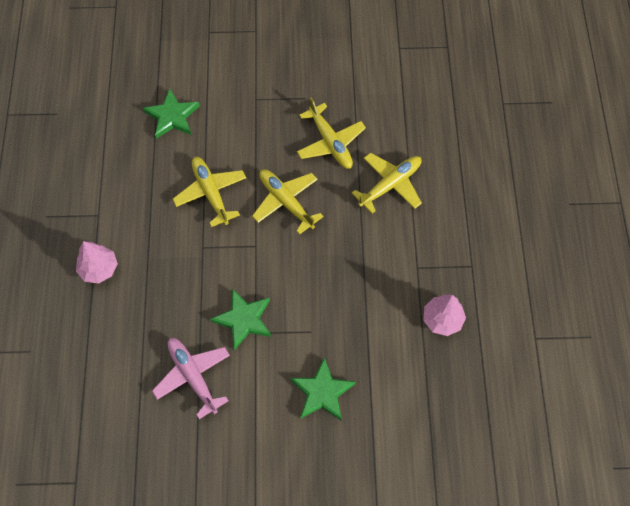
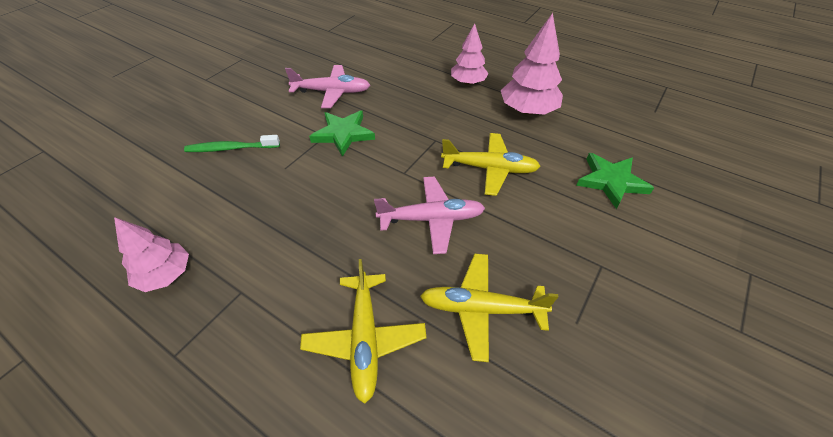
camera: 125 degrees right, 15 degrees down
yellow plane [252,169,324,235] -> pink plane [374,177,485,254]
green star [291,358,356,420] -> green toothbrush [184,135,280,152]
none -> pink tree [501,13,563,115]

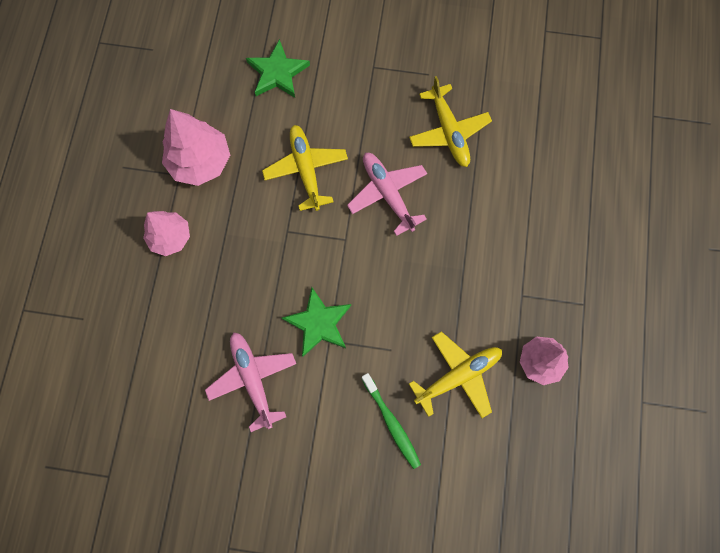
camera: 115 degrees left, 25 degrees up
yellow plane [300,259,427,404] -> yellow plane moved to [409,331,502,418]

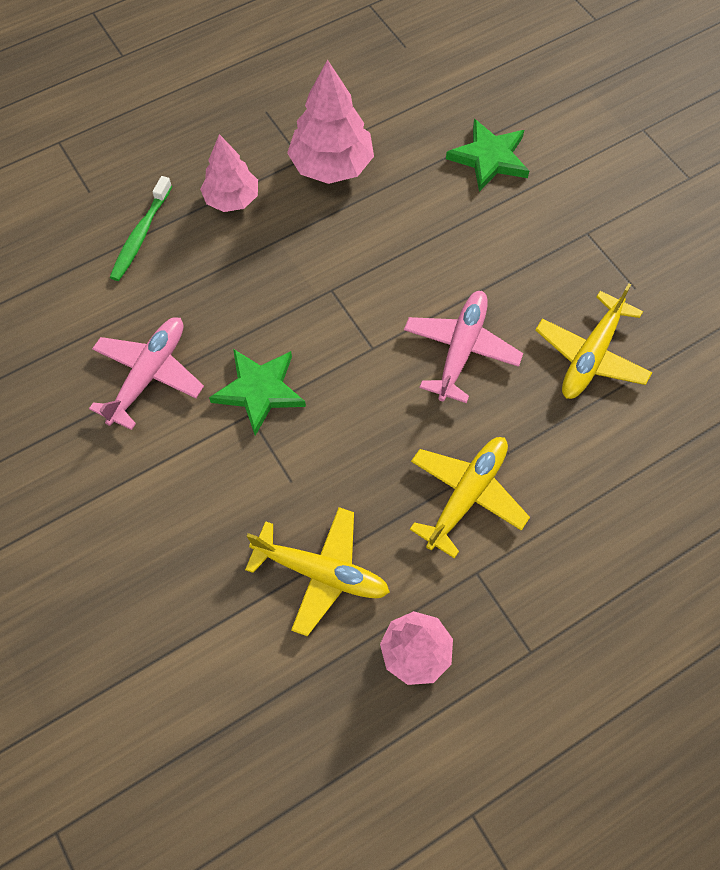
camera: 50 degrees right, 10 degrees down
yellow plane [262,125,348,211] -> yellow plane moved to [410,437,530,559]
green toothbrush [361,373,421,469] -> green toothbrush moved to [110,176,172,281]

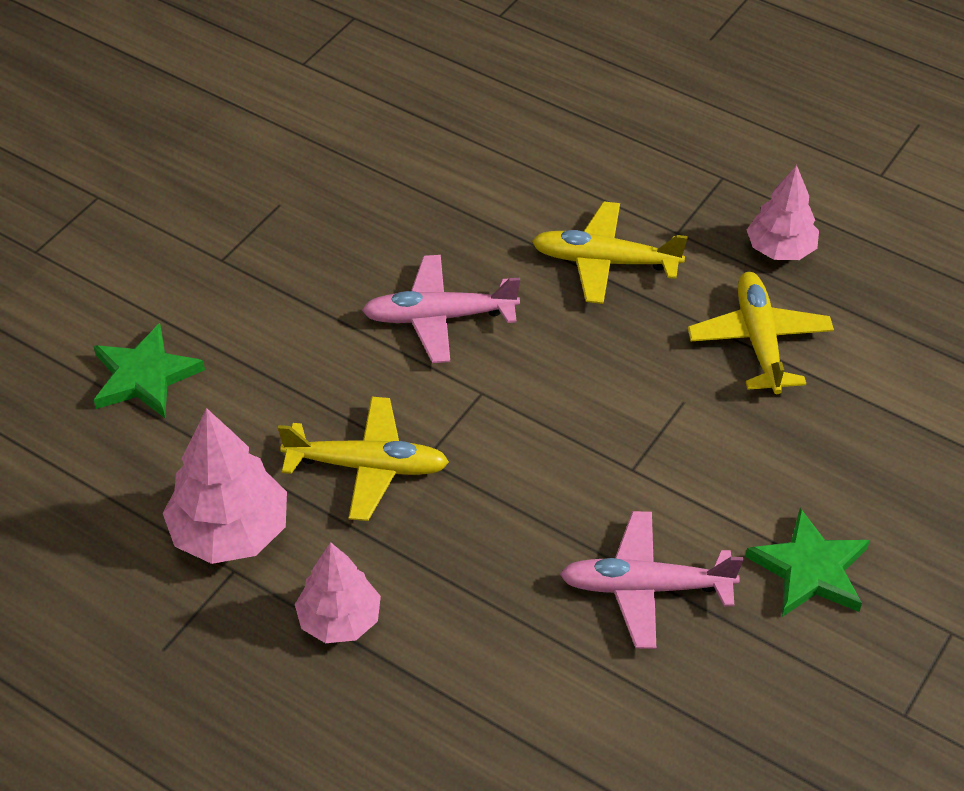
camera: 115 degrees left, 15 degrees down
green toothbrush [110,176,172,281] -> none
green star [209,349,306,436] -> green star moved to [745,508,870,617]
yellow plane [536,283,652,399] -> yellow plane moved to [278,396,449,521]

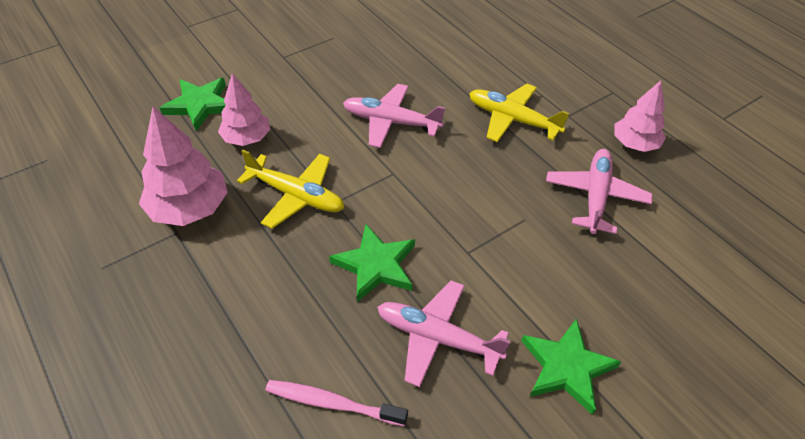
camera: 20 degrees right, 0 degrees up
pink tree [295,542,381,643] -> pink tree moved to [218,73,270,146]
yellow plane [688,272,834,394] -> pink plane [546,149,653,234]
none -> pink toothbrush [265,380,408,426]
none -> green star [329,224,415,302]

